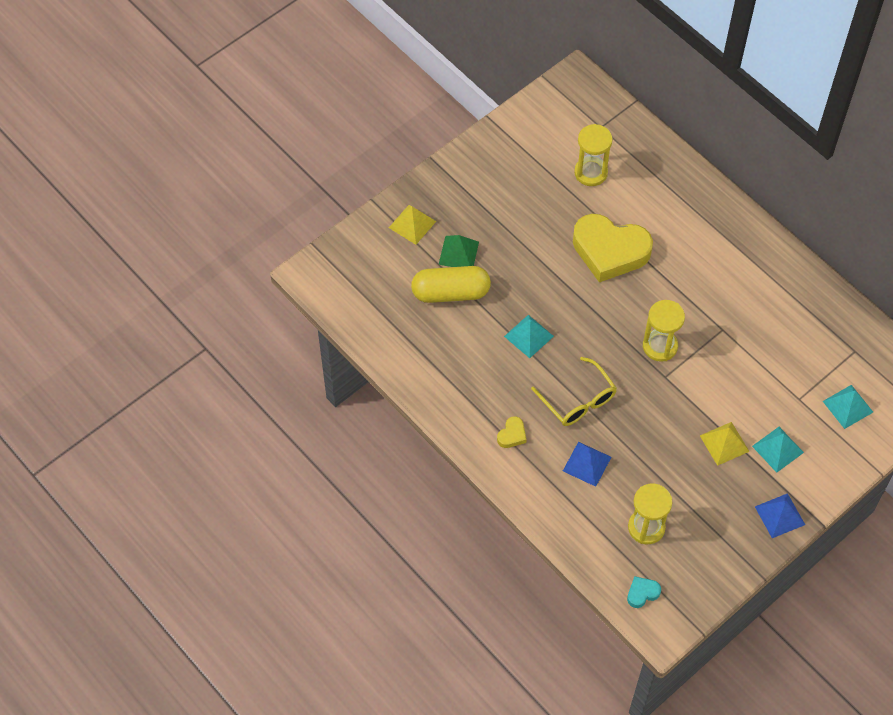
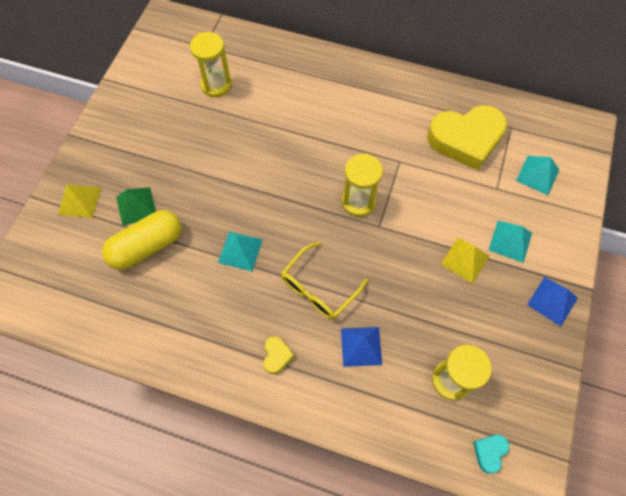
camera: 30 degrees left, 5 degrees up
yellow glasses [531,357,617,426] -> yellow glasses turned 105 degrees clockwise [281,242,368,319]
yellow heart [573,214,653,282] -> yellow heart moved to [427,105,507,170]

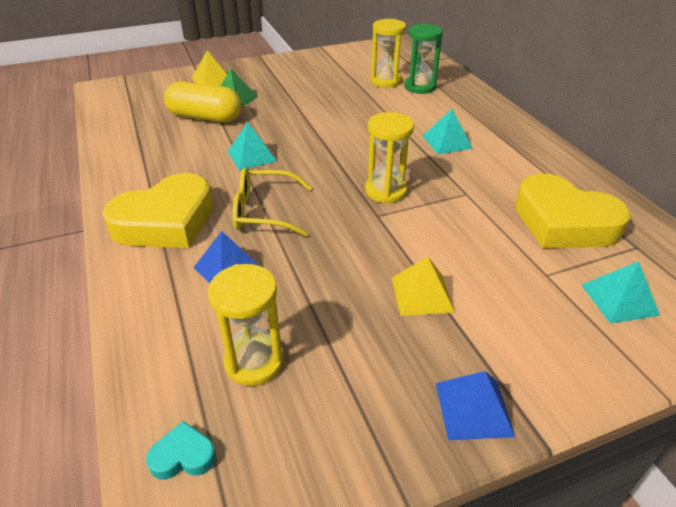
camera: 50 degrees right, 25 degrees down
yellow heart [264,336,294,374] -> yellow heart [102,173,213,248], size x2.49
turquoise pyramid [489,221,532,263] -> turquoise pyramid moved to [423,109,473,154]
none -> green hourglass [404,23,443,94]

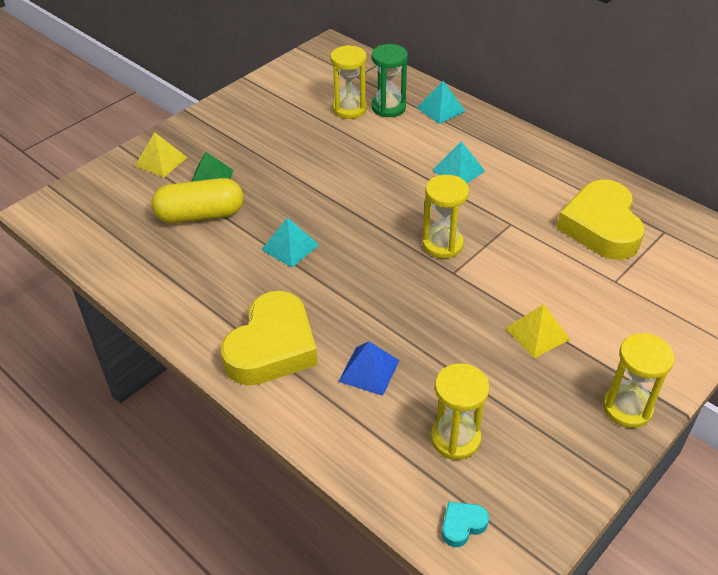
camera: 25 degrees left, 5 degrees up
yellow glasses [233,168,312,237] -> none
blue pyramid [436,371,515,440] -> yellow hourglass [603,333,675,428]
yellow heart [515,173,631,248] -> yellow heart turned 75 degrees clockwise [556,179,644,260]
turquoise pyramid [581,261,660,324] -> turquoise pyramid moved to [417,81,466,124]

